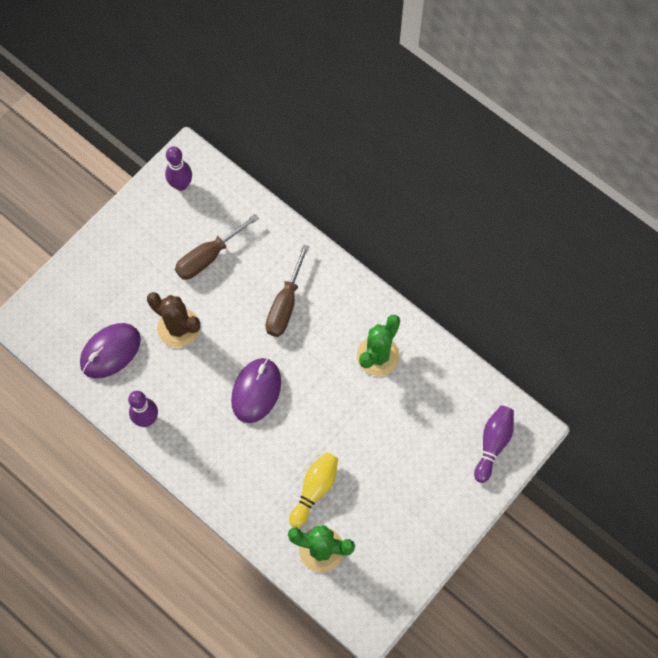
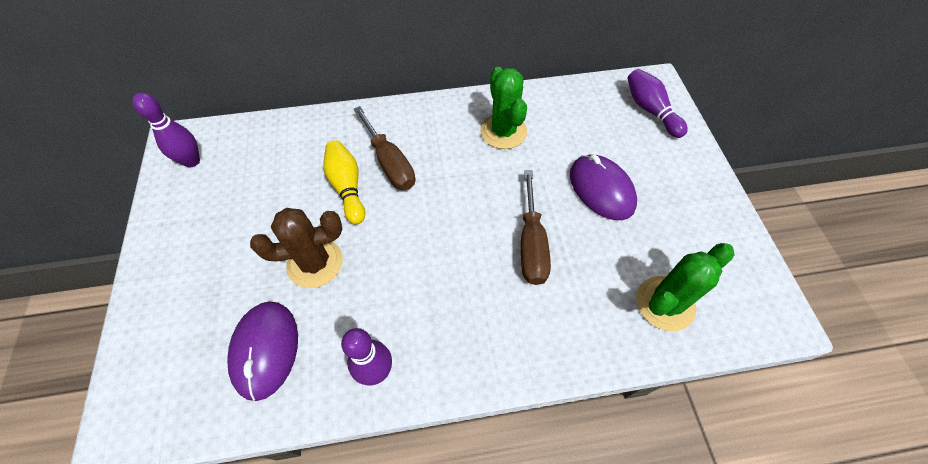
camera: 50 degrees left, 10 degrees down
brown screwdriver [175,214,259,280] -> brown screwdriver moved to [521,170,551,285]
purple mouse [231,358,281,423] -> purple mouse moved to [570,154,637,220]
yellow bowling pin [289,452,338,528] -> yellow bowling pin moved to [323,140,365,225]

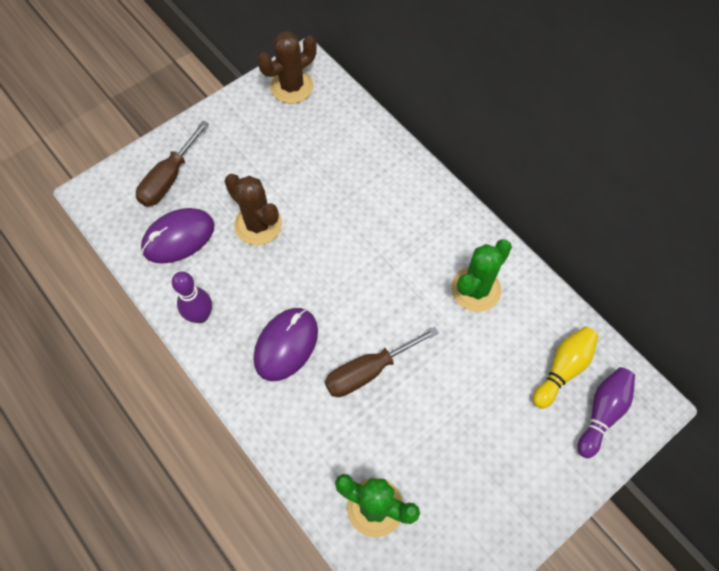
camera: 60 degrees right, 5 degrees up
purple bowling pin [132,93,200,167] -> brown cactus [257,31,317,104]
yellow bowling pin [323,140,365,225] -> yellow bowling pin moved to [533,327,598,409]
brown screwdriver [354,106,415,190] -> brown screwdriver moved to [136,121,209,207]
purple mouse [570,154,637,220] -> purple mouse moved to [254,308,318,381]

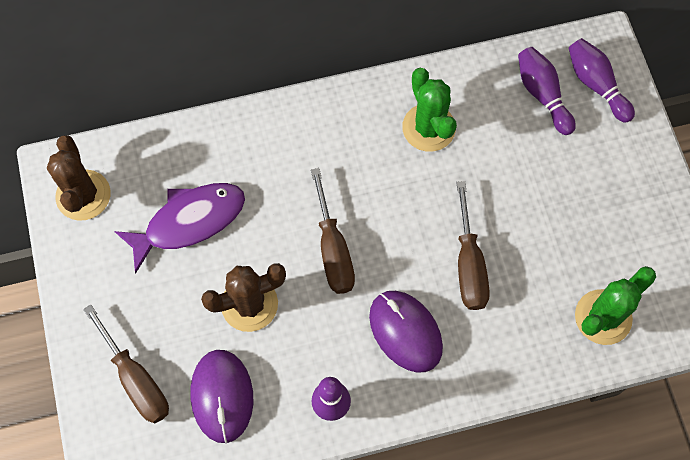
camera: 65 degrees left, 5 degrees up
yellow bowling pin [533,327,598,409] -> purple bowling pin [518,47,576,135]
none -> purple fish [114,183,245,273]
none -> brown screwdriver [311,168,355,294]

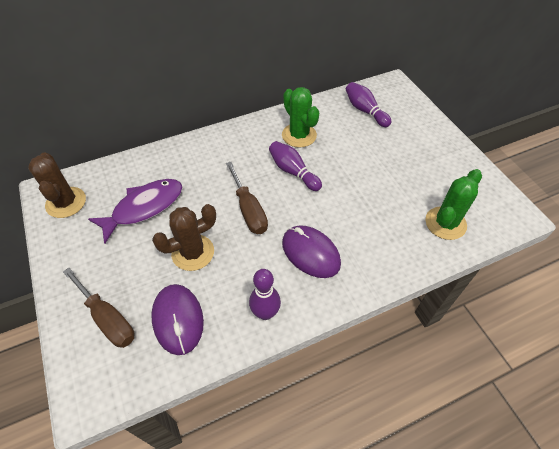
camera: 10 degrees left, 15 degrees down
brown screwdriver [456,181,490,310] -> none
purple bowling pin [568,38,635,123] -> purple bowling pin moved to [269,141,322,191]

